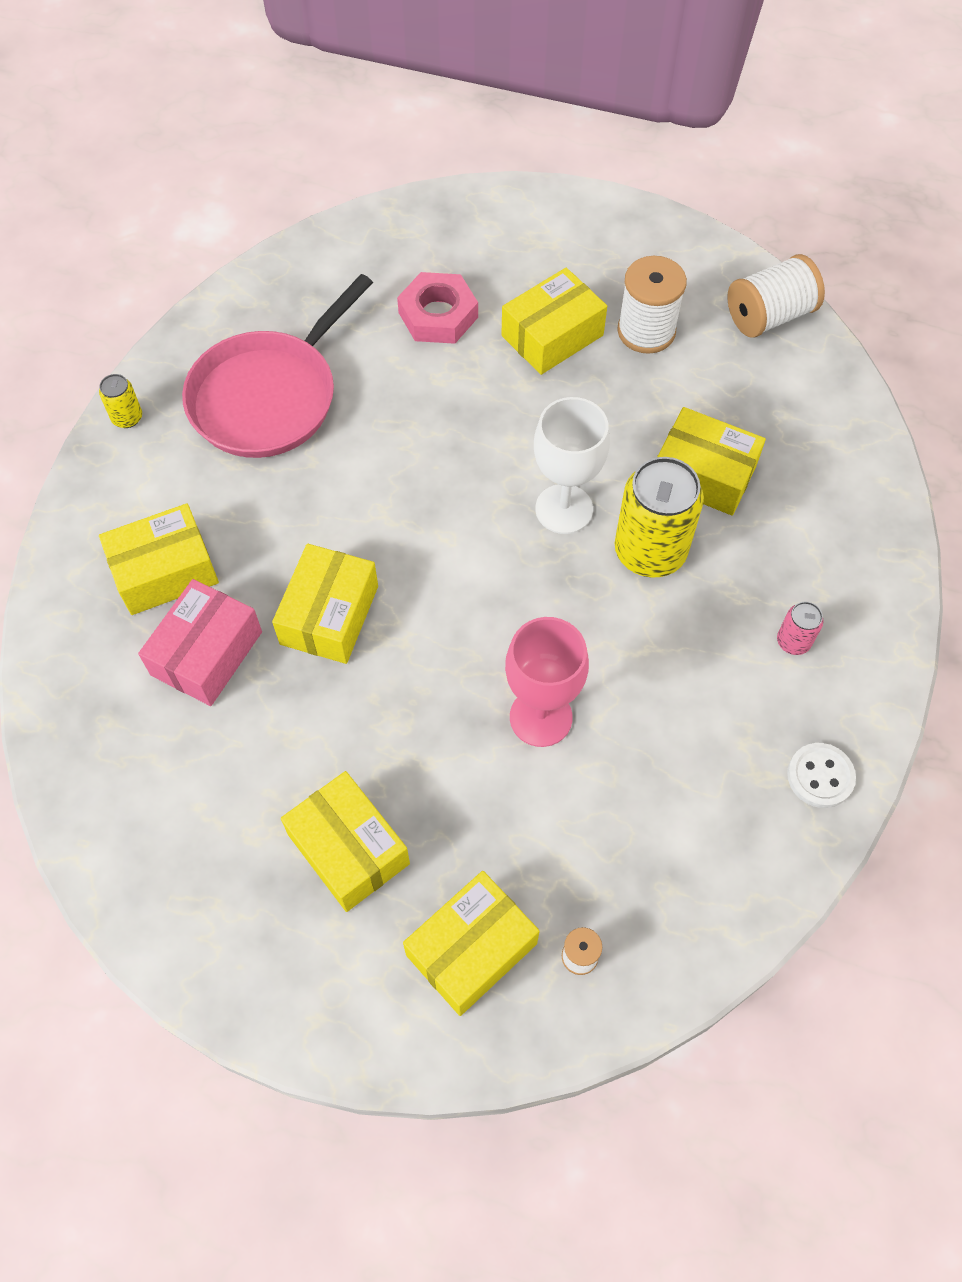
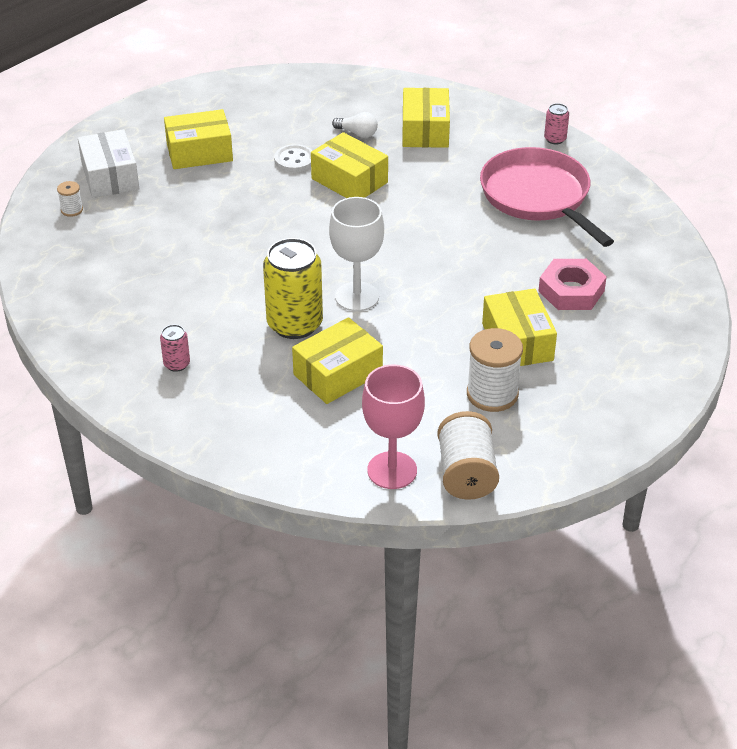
camera: 115 degrees right, 20 degrees down
yellow can [99,374,142,428] -> pink can [544,103,569,144]
pink box [138,579,262,706] -> white light bulb [332,112,378,138]
yellow box [403,871,539,1016] -> white box [78,129,139,198]
pink goblet [505,617,589,747] -> pink goblet moved to [362,365,425,489]
white button [787,743,856,808] -> white button moved to [274,144,312,172]

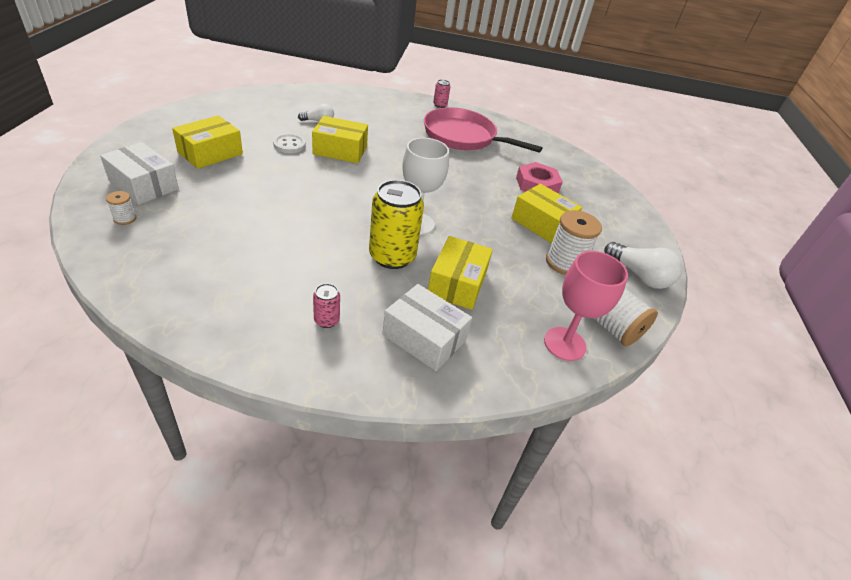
camera: 40 degrees left, 0 degrees up
yellow box [402,88,450,148] -> none
none -> white box [382,284,472,371]
none -> white light bulb [604,242,682,289]

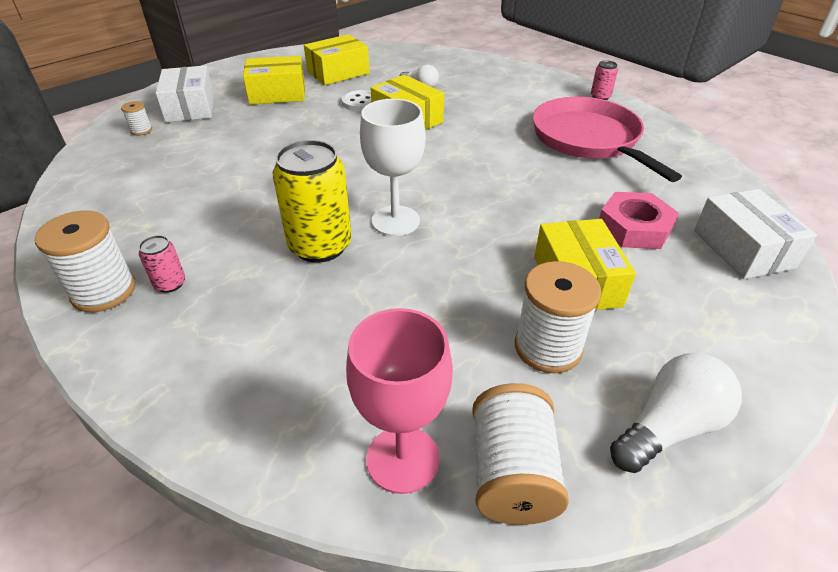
camera: 45 degrees right, 0 degrees up
white box [382,284,472,371] -> white box moved to [694,189,817,279]
yellow box [428,236,493,310] -> yellow box moved to [304,34,370,85]
white light bulb [604,242,682,289] -> white light bulb turned 120 degrees counterclockwise [610,353,742,473]
none -> white spool [35,210,136,312]

